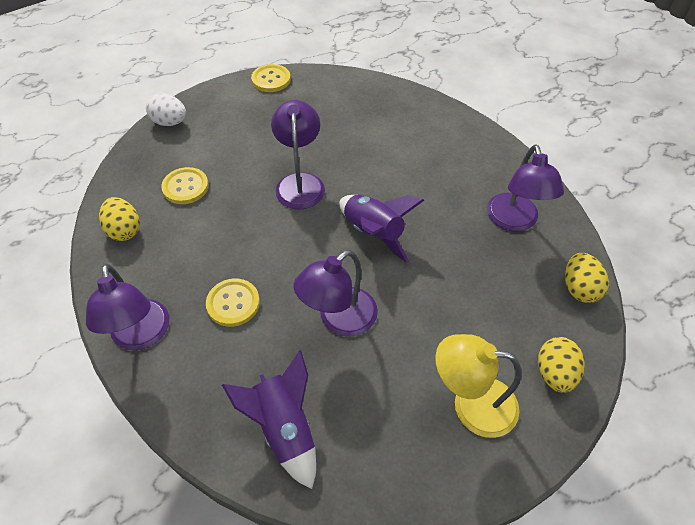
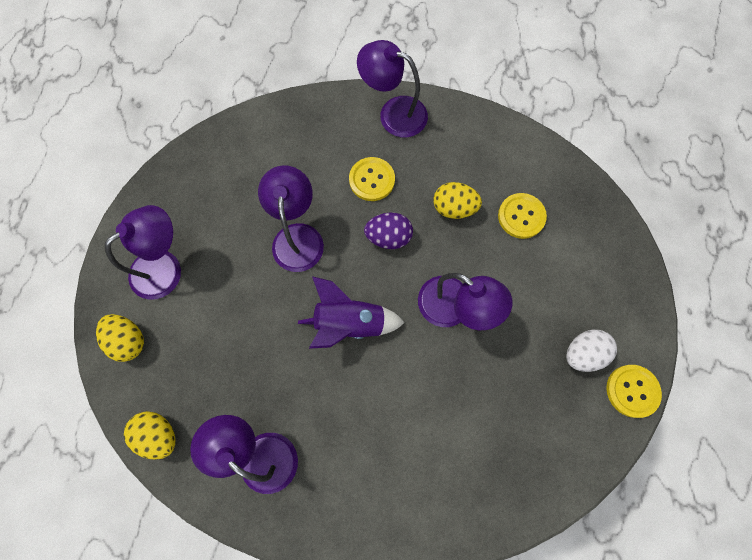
camera: 130 degrees right, 20 degrees up
yellow egg [99,197,140,241] -> yellow egg moved to [433,182,482,219]
white egg [146,93,186,126] -> white egg moved to [566,330,617,372]
purple rocket [222,350,316,489] -> none
yellow lamp [436,334,522,438] -> purple lamp [105,205,181,300]
none -> purple egg [364,212,413,249]

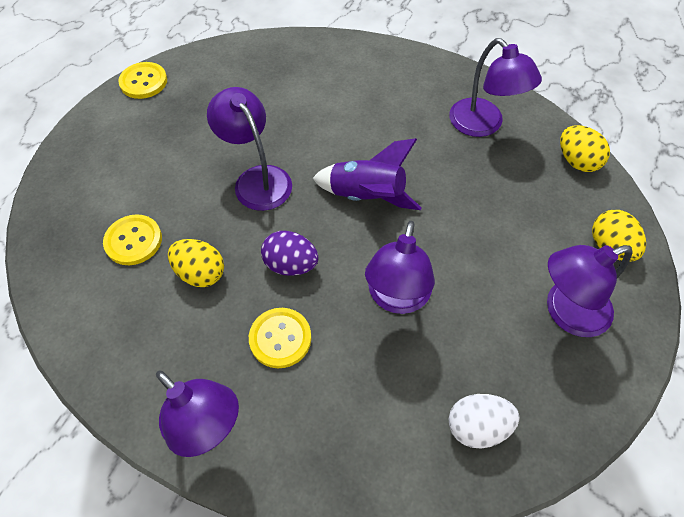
camera: 160 degrees left, 15 degrees down
white egg [566,330,617,372] -> white egg moved to [449,394,520,449]

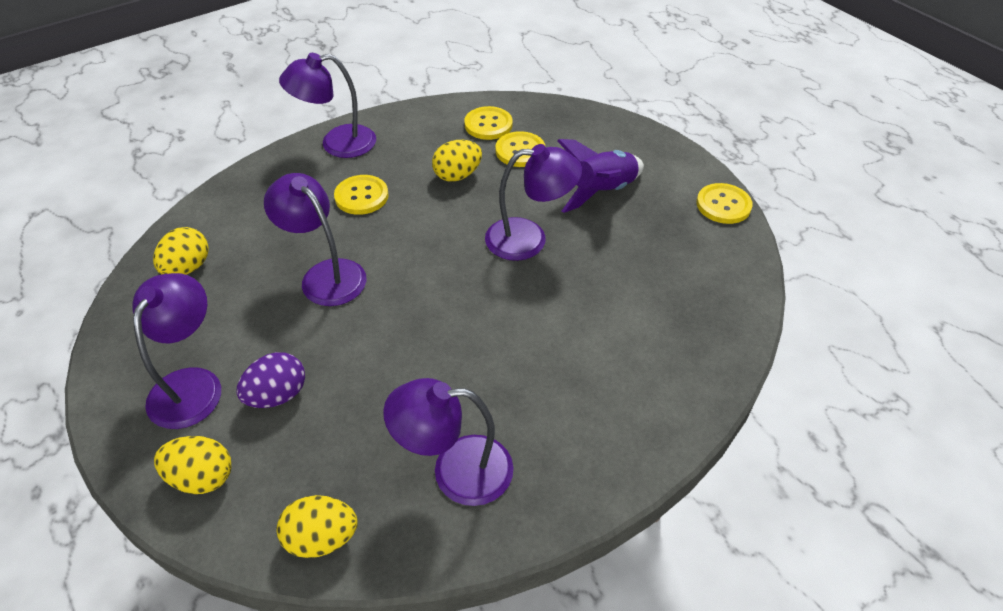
camera: 120 degrees right, 10 degrees down
purple egg [261,231,319,276] -> purple egg moved to [236,352,305,408]
purple rocket [312,138,422,210] -> purple rocket moved to [557,139,644,213]
white egg [449,394,520,449] -> yellow egg [153,227,209,275]
none -> yellow button [464,106,513,140]

